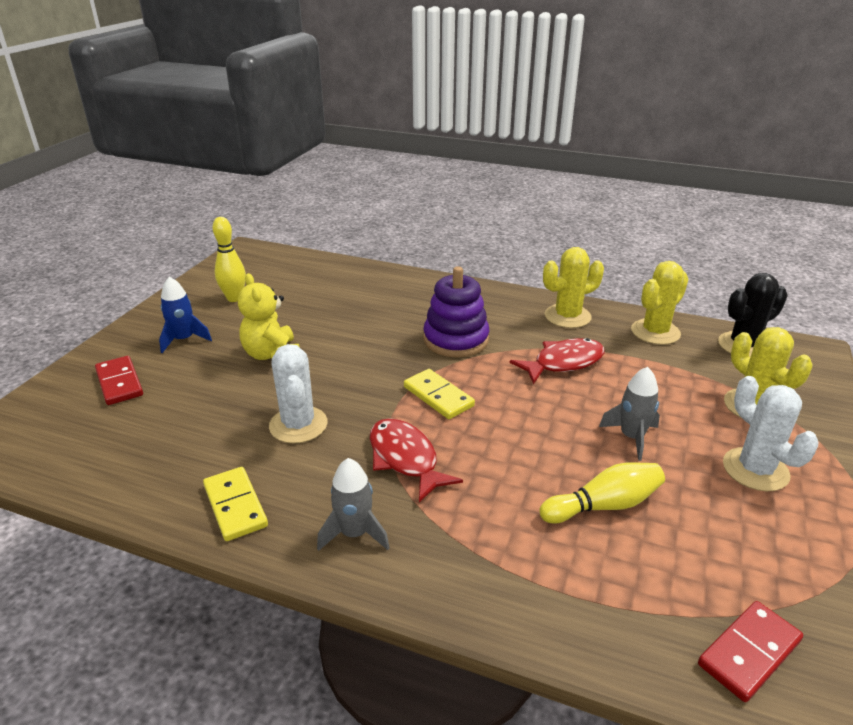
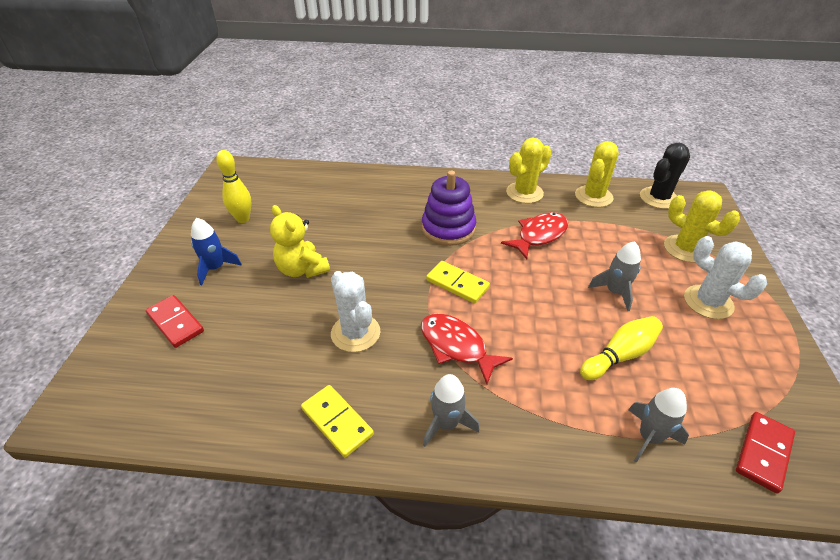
camera: 15 degrees left, 10 degrees up
none -> grey rocket [628,388,689,463]

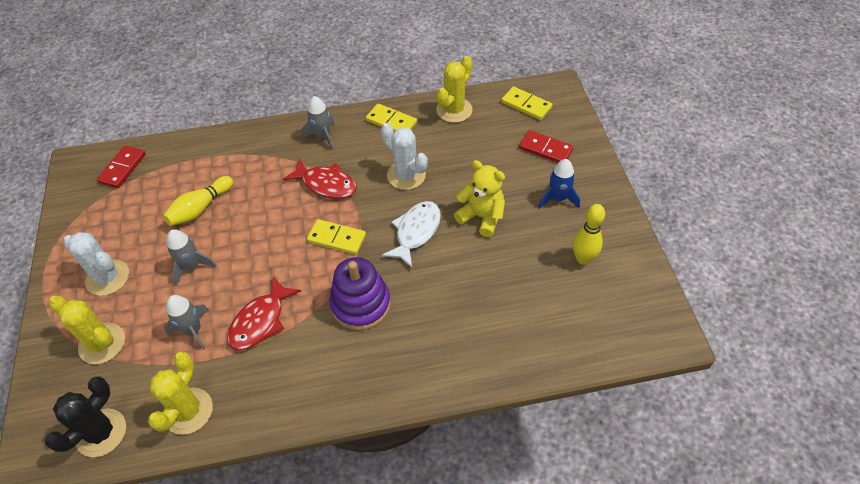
camera: 165 degrees right, 10 degrees up
yellow cactus [506,138,552,203] -> yellow cactus moved to [436,56,473,123]
grey rocket [628,388,689,463] -> grey rocket moved to [164,295,209,350]
none -> white fish [382,201,441,268]
none -> yellow domino [501,86,552,120]

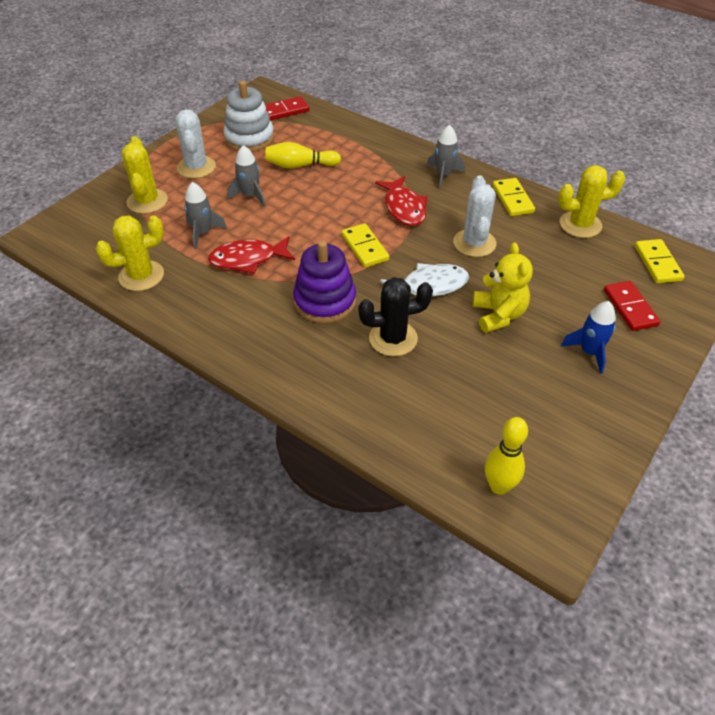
camera: 45 degrees right, 5 degrees down
black cactus [45,377,126,457] -> black cactus moved to [358,277,433,356]
yellow bowling pin [573,204,605,265] -> yellow bowling pin moved to [485,417,528,495]
none -> white stacking toy [223,81,274,152]

